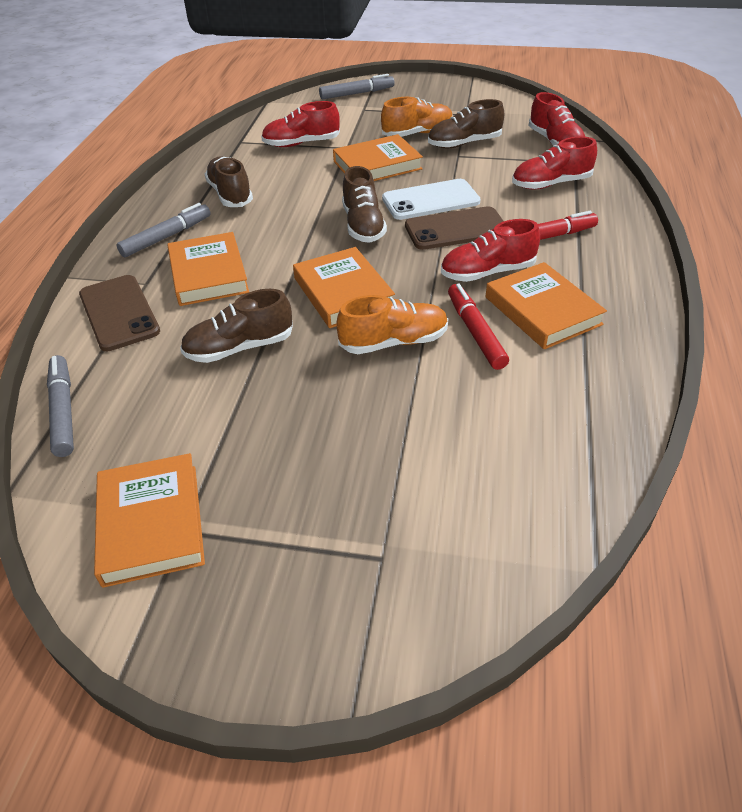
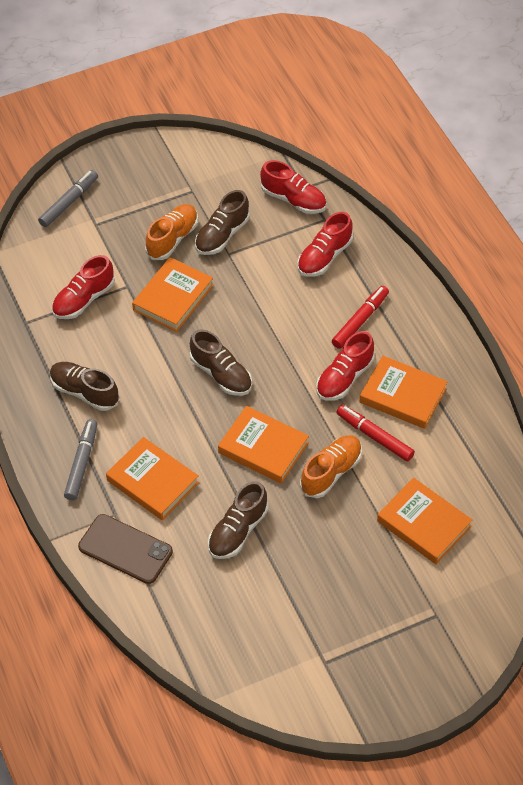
camera: 35 degrees left, 10 degrees up
grey marker [47,355,74,457] -> none
orange book [94,453,205,588] -> orange book moved to [377,478,473,564]
white phone [382,179,481,220] -> none
brown phone [405,206,503,250] -> none

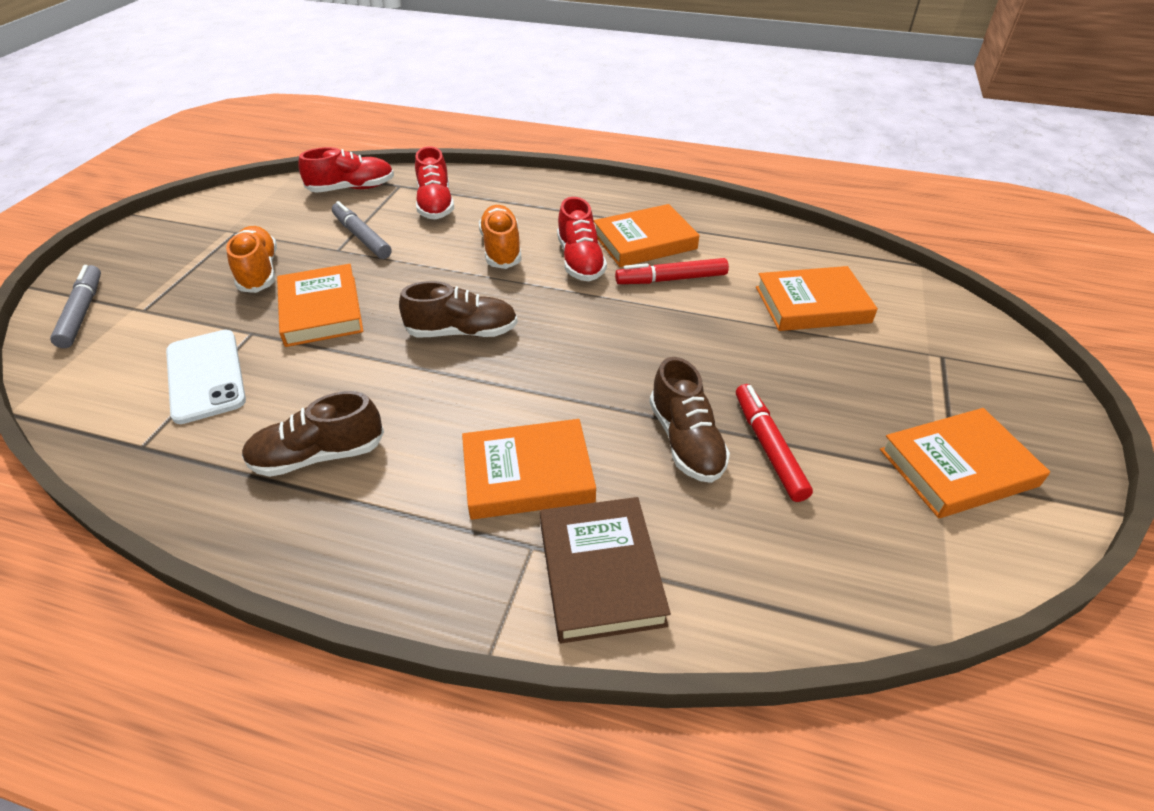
camera: 50 degrees left, 10 degrees down
red shoe [52,255,115,319] -> white phone [166,330,246,424]
grey marker [64,419,97,500] -> grey marker moved to [332,201,392,259]
brown phone [78,514,173,584] -> brown book [540,497,671,644]
brown shoe [195,190,250,255] -> none
orange book [218,406,309,483] -> orange book moved to [880,408,1050,518]
orange shoe [300,435,362,498] -> orange shoe moved to [479,205,522,269]
red marker [332,286,389,349] -> red marker moved to [736,384,813,502]

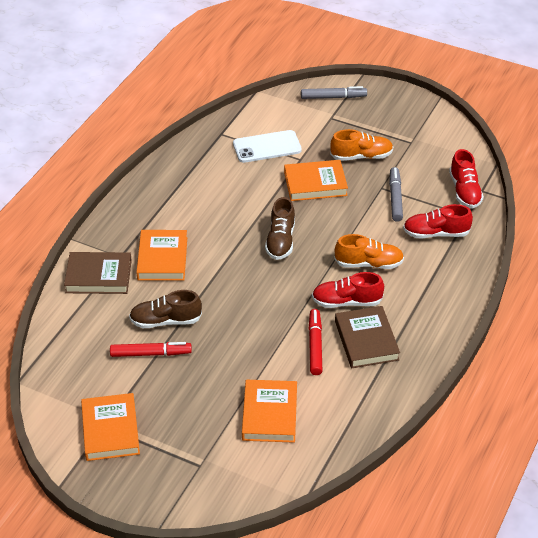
camera: 100 degrees right, 0 degrees up
brown shoe [242,391,384,477] -> none
grey marker [332,201,392,259] -> grey marker turned 60 degrees counterclockwise [389,167,403,222]
orange book [594,204,700,267] -> brown book [335,306,400,369]

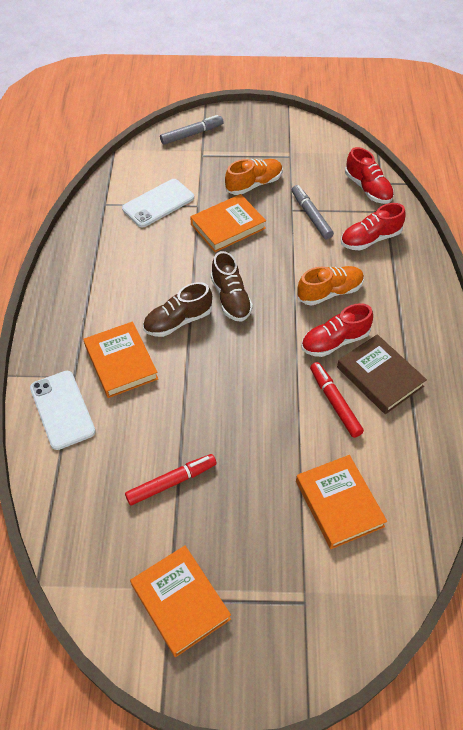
camera: 25 degrees left, 10 degrees up
brown book [64,252,132,294] -> white phone [30,371,96,450]
brown shoe [129,290,202,328] -> brown shoe moved to [143,282,212,337]

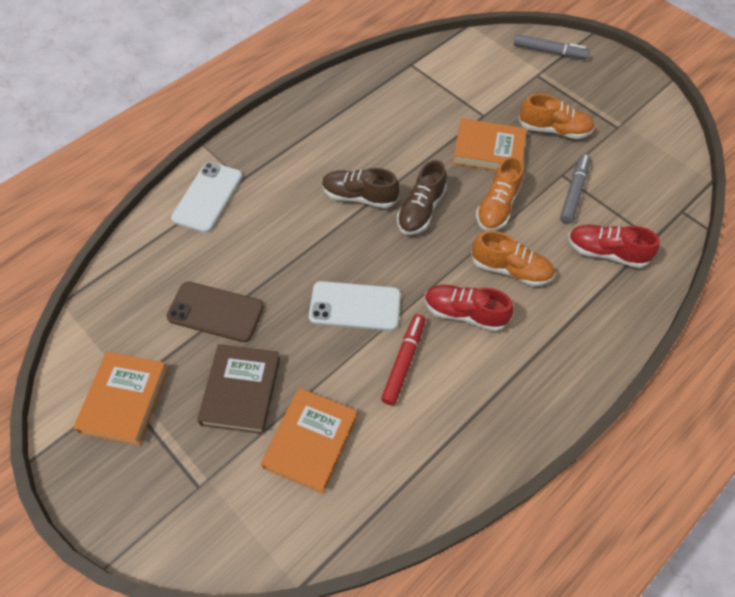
camera: 45 degrees right, 5 degrees up
orange book [83,322,158,398] -> none
white phone [122,179,194,227] -> white phone moved to [309,281,401,331]
red marker [125,454,217,506] -> brown phone [167,282,264,342]
brown book [337,334,427,414] -> brown book moved to [197,344,280,434]
red shoe [345,147,394,204] -> none
none -> orange shoe [476,156,524,231]

